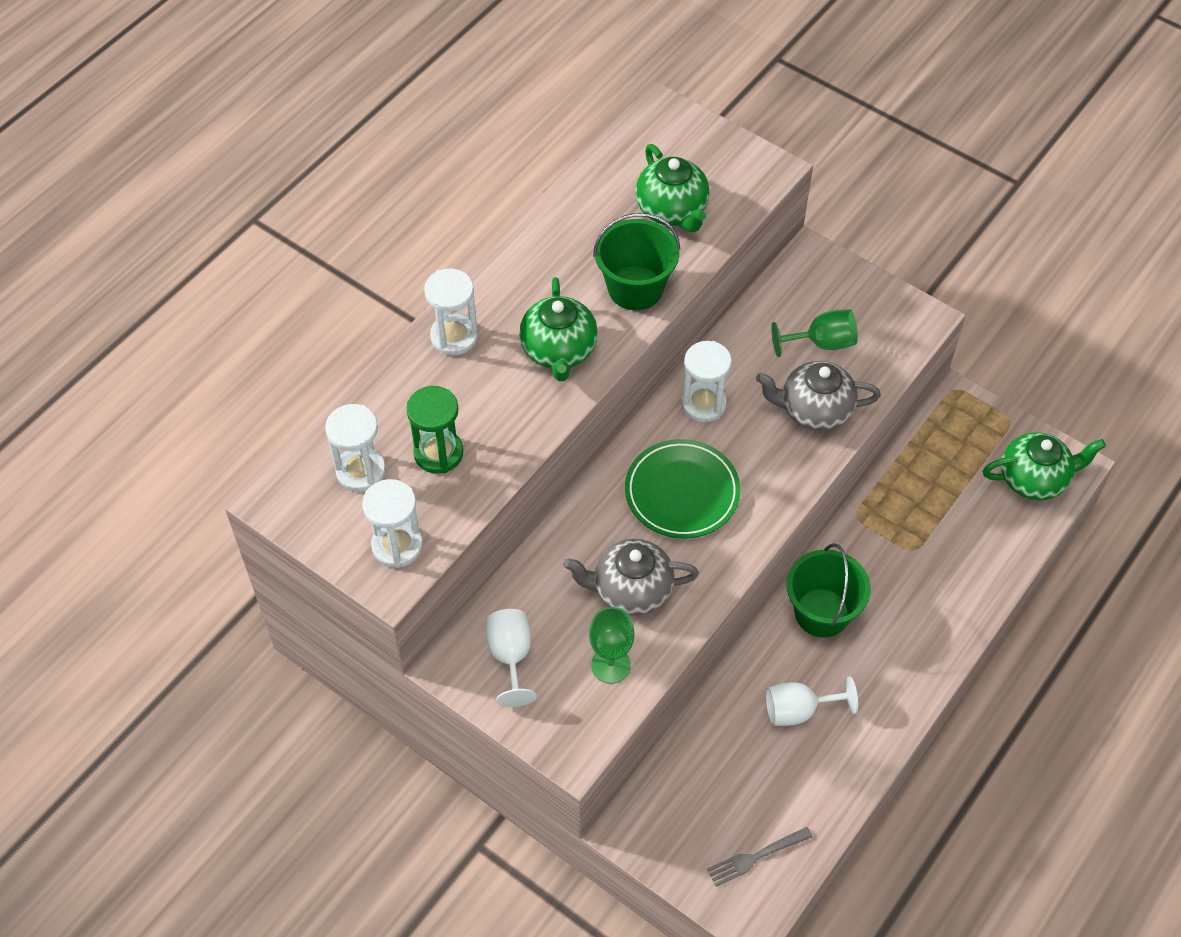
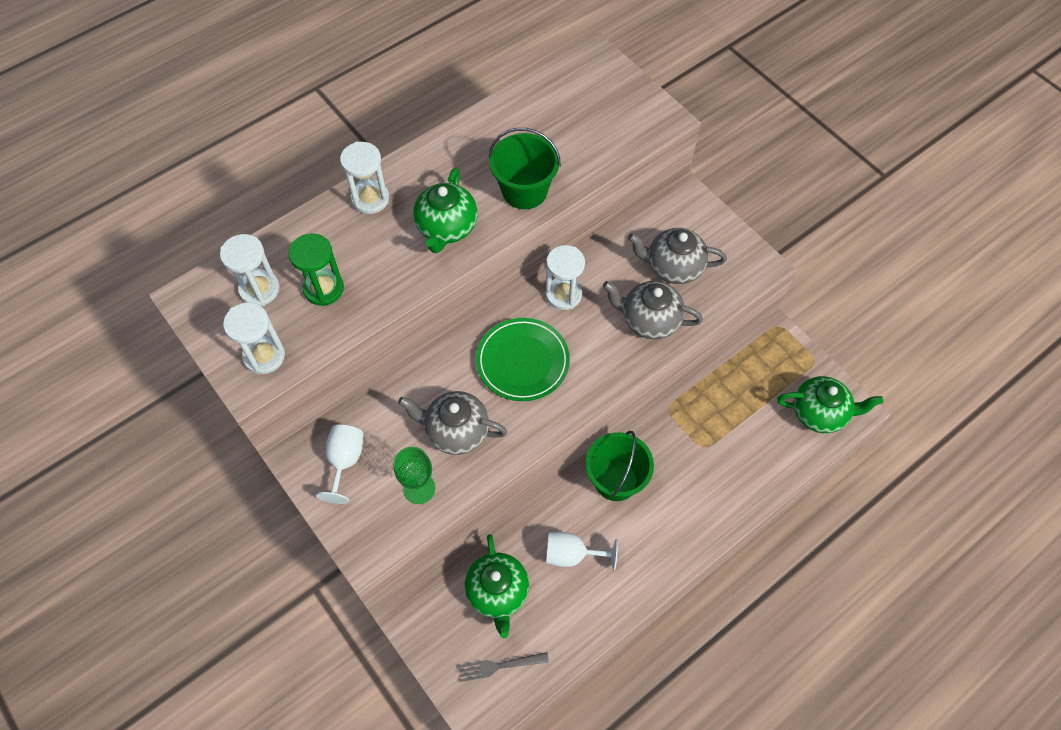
camera: 15 degrees right, 5 degrees up
green teapot [635,144,710,232] -> green teapot moved to [465,534,529,638]
green goblet [771,310,858,357] -> grey teapot [628,228,727,284]

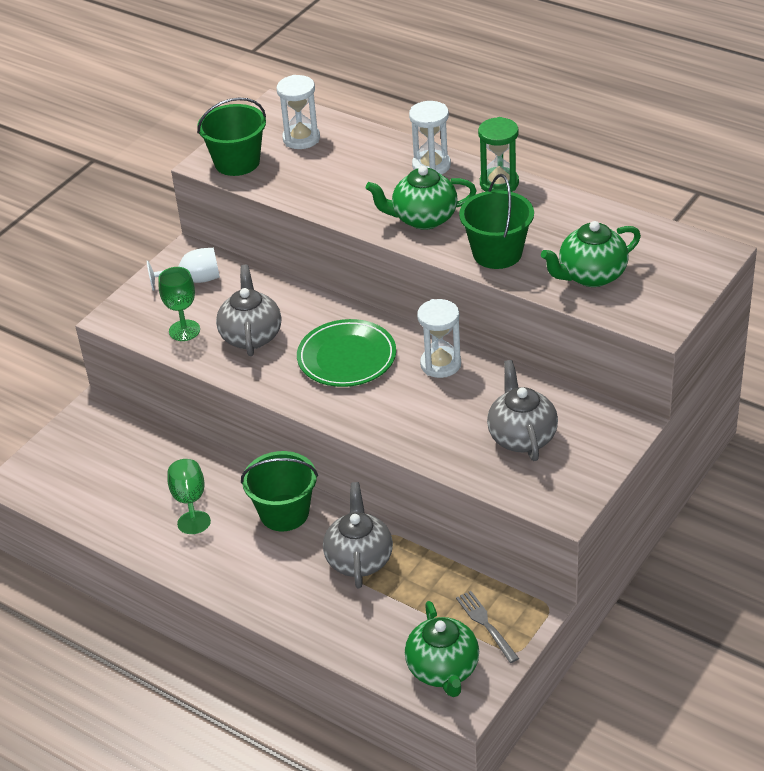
camera: 75 degrees right, 20 degrees down
white hourglass [223,302,285,375] -> green bucket [197,98,266,176]
green hourglass [288,233,344,306] -> green hourglass moved to [478,117,519,192]
grey fork [458,652,549,682] -> grey fork moved to [456,591,519,663]
green teapot [465,534,529,638] -> green teapot moved to [541,221,641,287]
white goblet [546,532,618,571] -> green goblet [168,459,211,534]
grey teapot [603,281,703,339] -> grey teapot moved to [323,482,393,588]

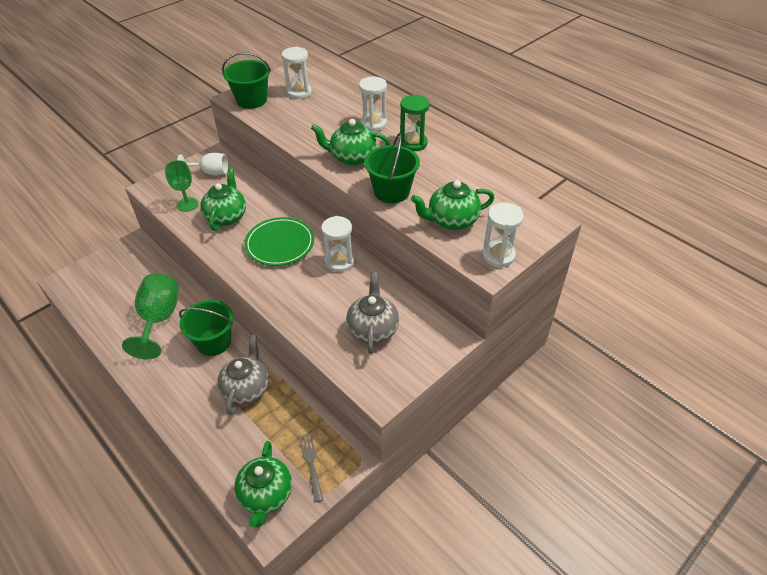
camera: 10 degrees right, 5 degrees up
green goblet [168,459,211,534] -> green goblet [122,273,179,359], size x1.60
grey teapot [216,265,281,356] -> green teapot [200,168,246,231]
none -> white hourglass [482,202,524,268]

